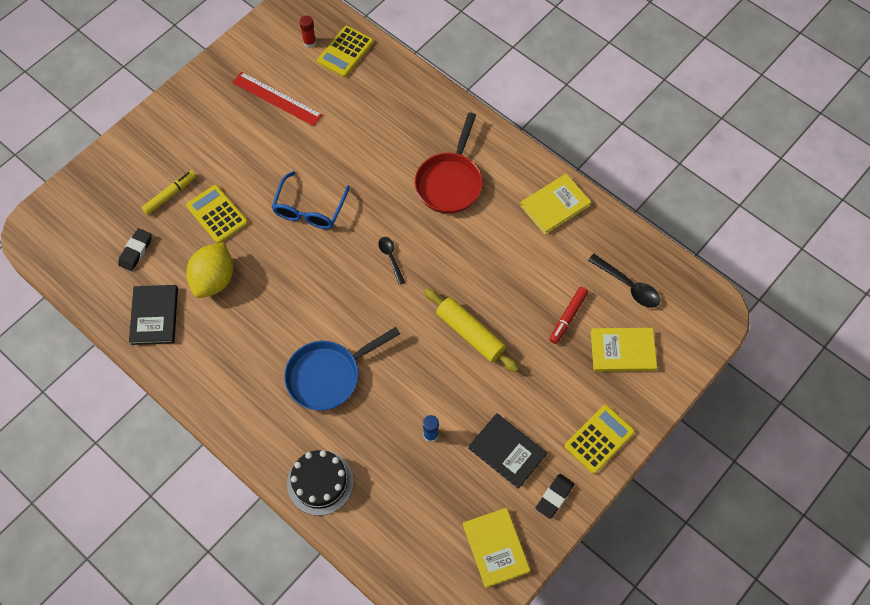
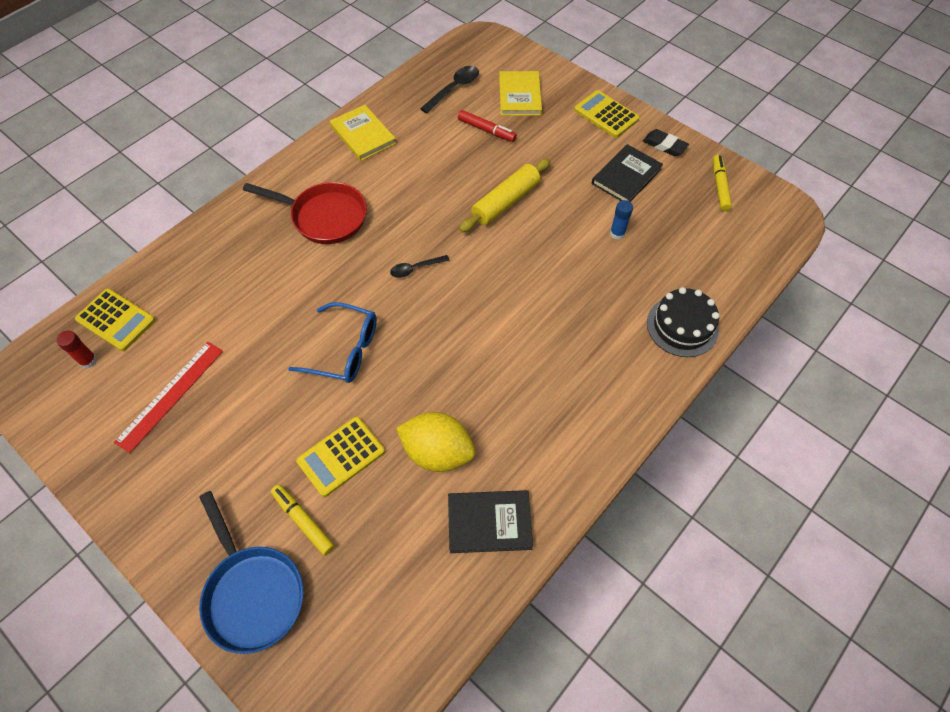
camera: 90 degrees left, 5 degrees down
black eraser [118,228,152,271] -> none
blue pan [284,327,400,411] -> blue pan moved to [199,491,303,654]
yellow book [463,508,530,588] -> yellow marker [713,155,732,211]

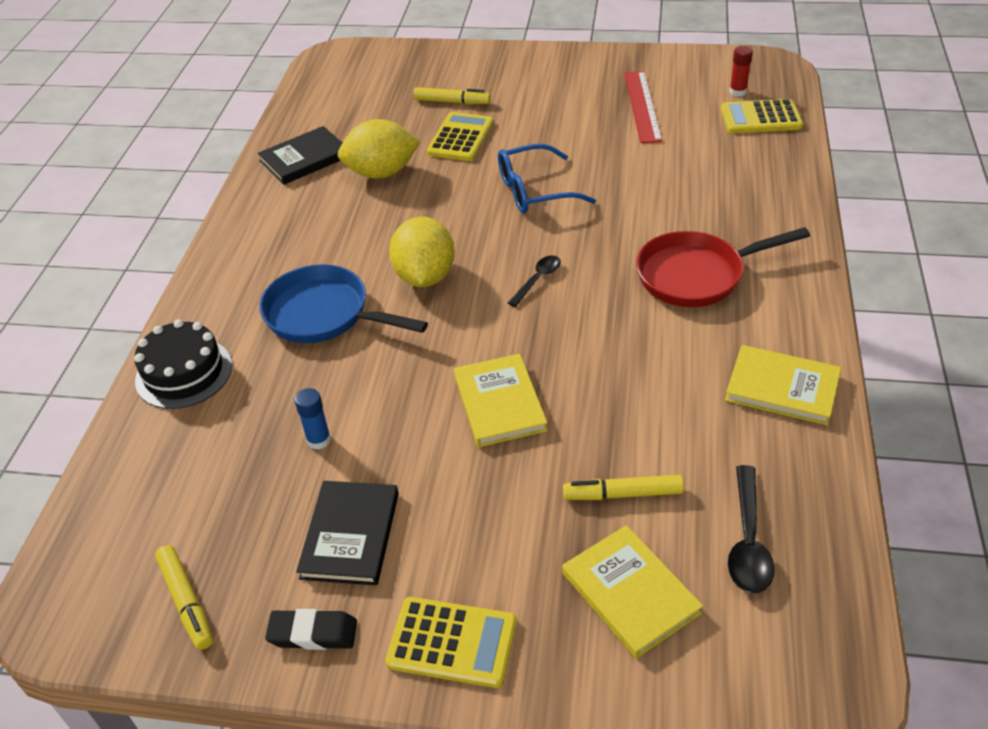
camera: 150 degrees right, 15 degrees down
blue pan [199,491,303,654] -> blue pan moved to [259,264,428,343]
red marker [458,110,517,142] -> yellow marker [563,475,684,500]
yellow rolling pin [459,158,551,232] -> yellow book [454,353,548,447]
none -> yellow lemon [389,217,455,287]

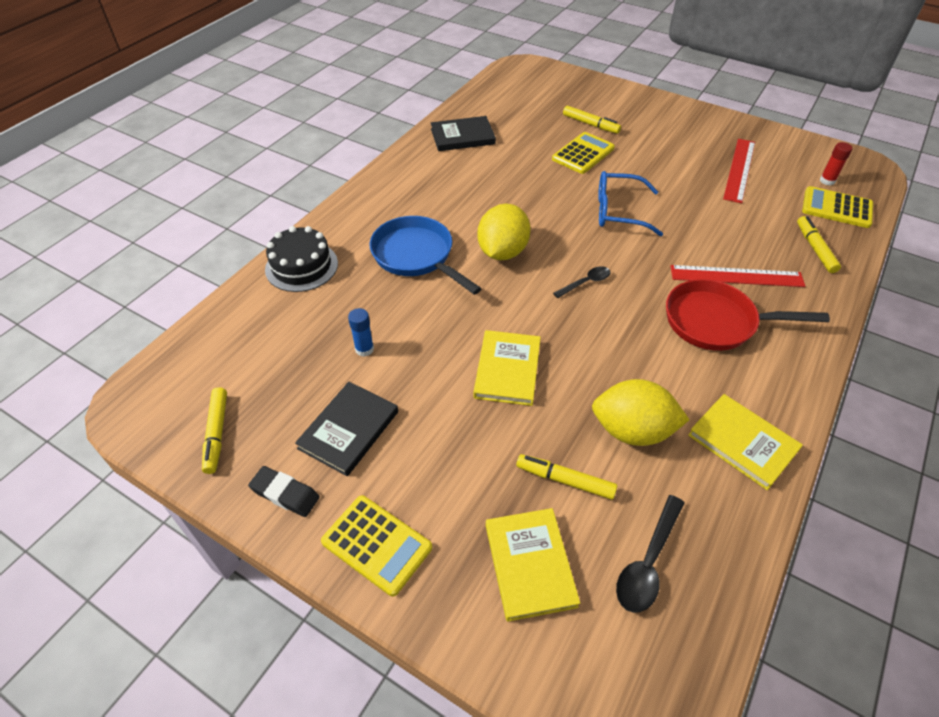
camera: 20 degrees right, 5 degrees up
yellow lemon [338,119,420,179] -> yellow lemon moved to [592,379,689,446]
none -> red ruler [671,265,805,287]
none -> yellow marker [797,216,841,273]

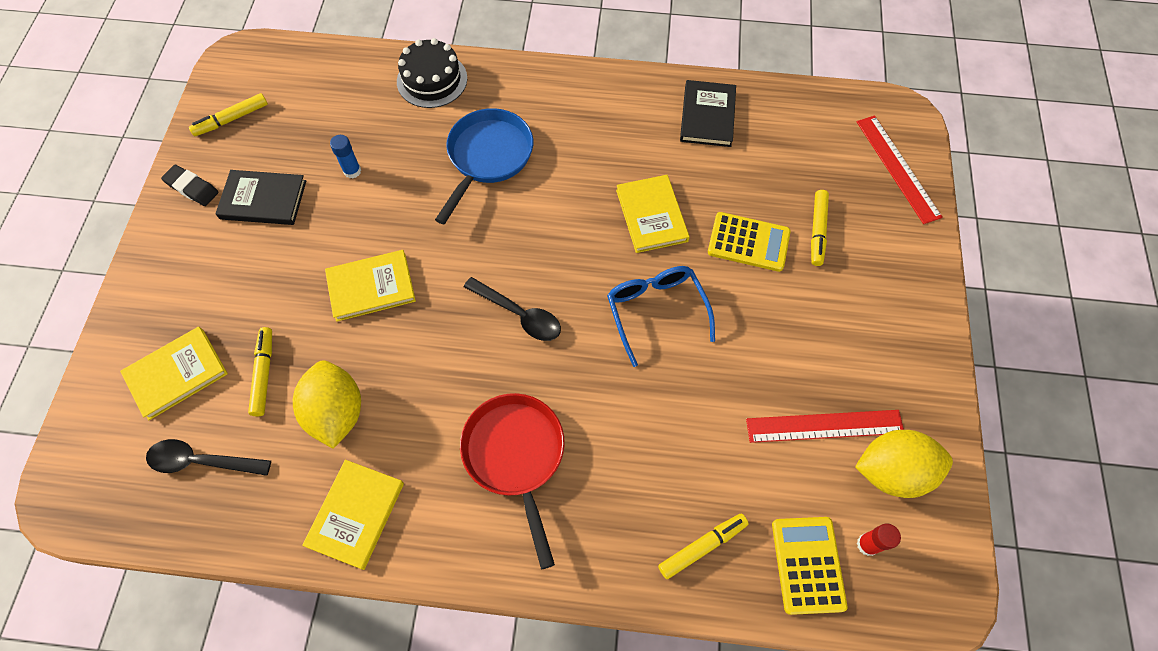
camera: 65 degrees right, 15 degrees up
black eraser [248,466,320,517] -> black eraser turned 60 degrees counterclockwise [161,165,218,206]
yellow calculator [321,495,432,597] -> none
black book [431,116,496,151] -> black book turned 45 degrees clockwise [680,80,736,147]
yellow lemon [478,204,531,260] -> yellow lemon moved to [855,430,953,498]
black spoon [553,266,610,298] -> black spoon [464,277,561,341], size x1.52
red ruler [671,265,805,287] -> red ruler moved to [857,116,943,224]
none -> yellow book [616,175,690,253]

